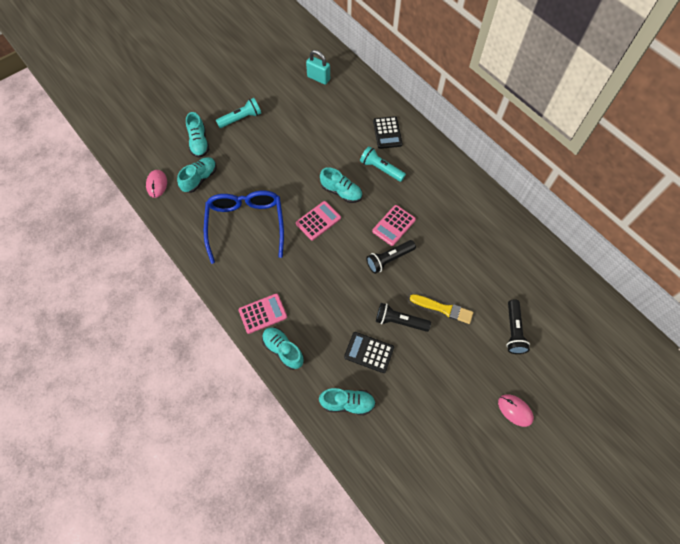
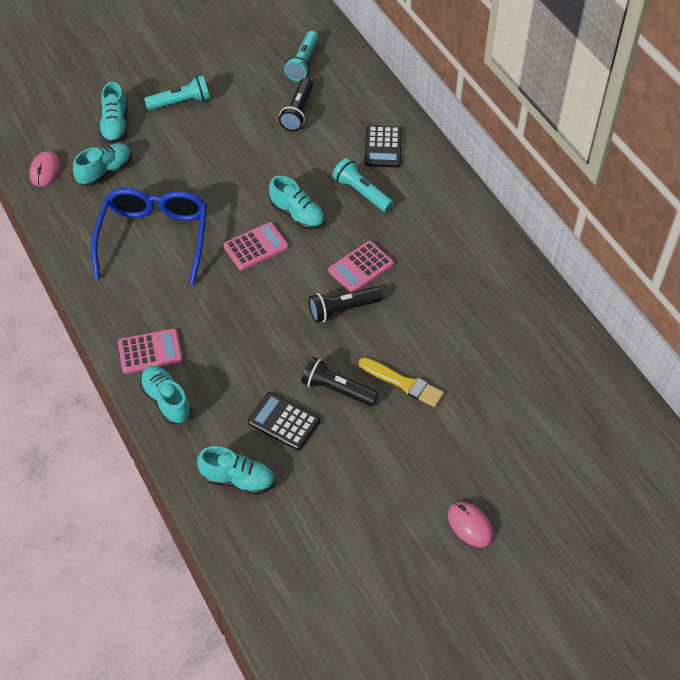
camera: 10 degrees right, 10 degrees down
turquoise padlock [306,50,330,85] -> turquoise flashlight [284,31,319,81]
black flashlight [506,299,530,354] -> black flashlight moved to [279,78,313,131]

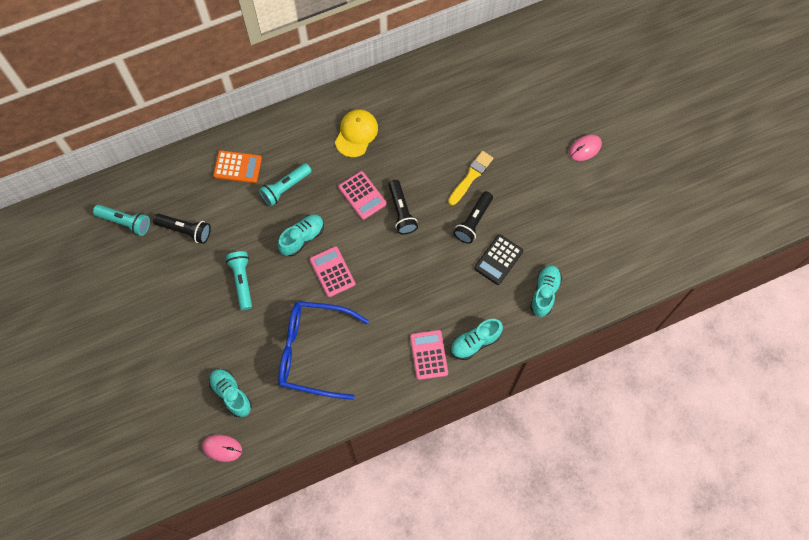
camera: 85 degrees left, 15 degrees up
turquoise shoe [99,82,128,144] -> none
turquoise flashlight [144,75,210,111] -> turquoise flashlight moved to [226,251,252,310]
black calculator [365,125,402,167] -> orange calculator [213,150,262,183]
none -> yellow cap [335,109,378,157]

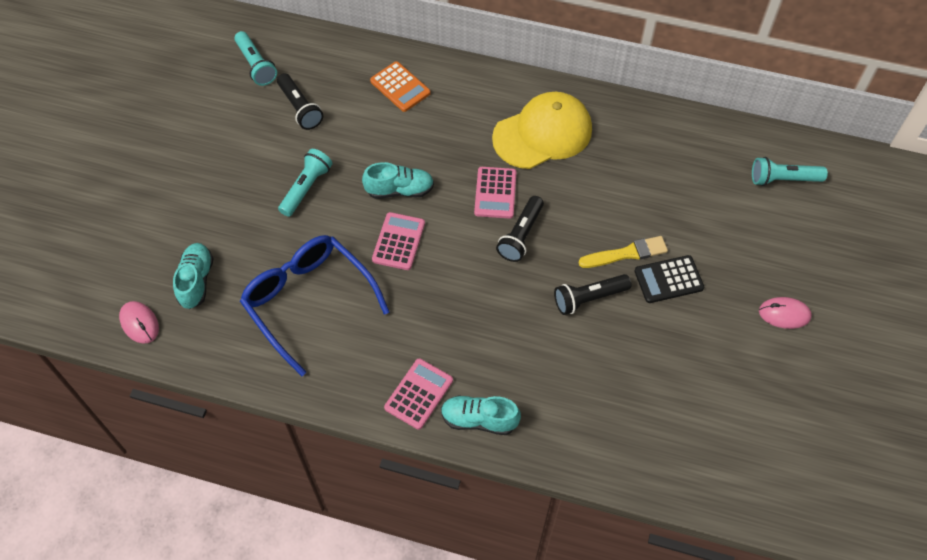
camera: 40 degrees right, 10 degrees down
turquoise flashlight [259,163,312,206] -> turquoise flashlight moved to [752,157,828,186]
yellow cap [335,109,378,157] -> yellow cap [492,92,592,169], size x1.55
black calculator [474,234,523,285] -> black calculator moved to [635,255,704,303]
turquoise shoe [530,265,562,317] -> none

